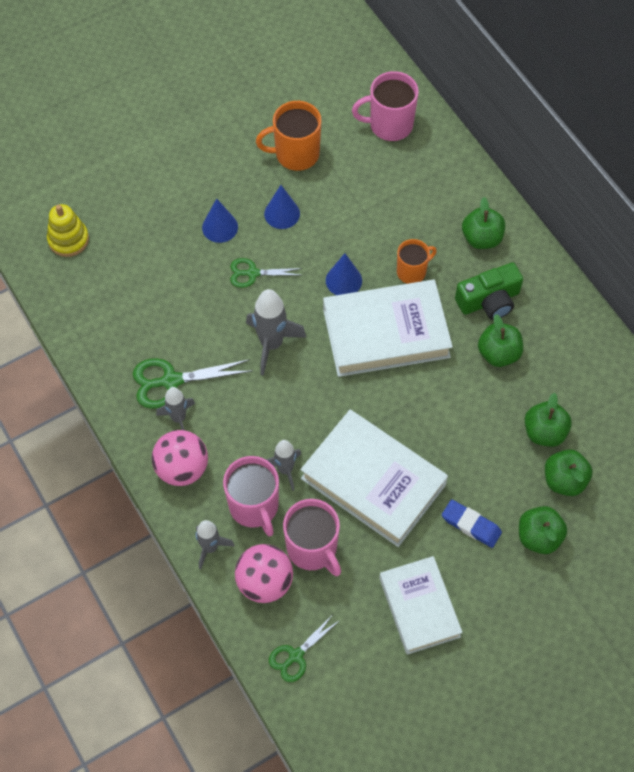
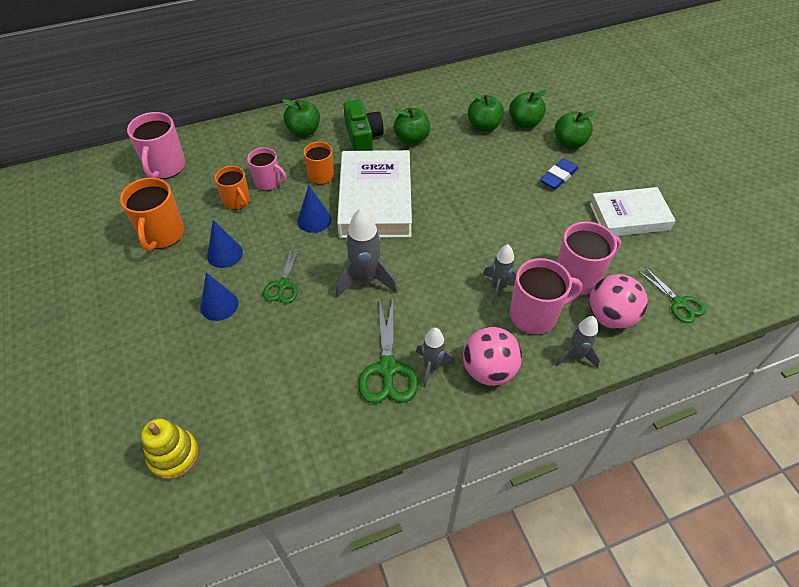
camera: 80 degrees left, 10 degrees down
white book [301,410,448,547] -> none
none -> orange mug [215,166,250,210]
none -> pink mug [247,147,287,191]

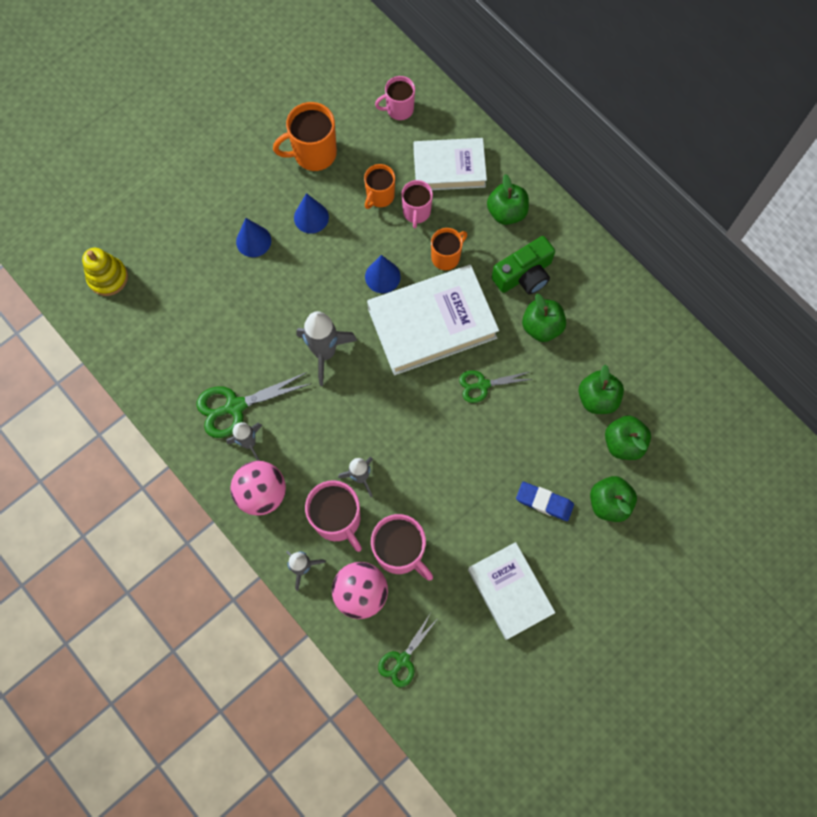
camera: 70 degrees right, 20 degrees up
pink mug [127,112,185,179] -> pink mug [375,76,415,120], size x0.64
green scissors [263,246,300,304] -> green scissors moved to [459,370,532,403]
none -> white book [414,138,487,190]

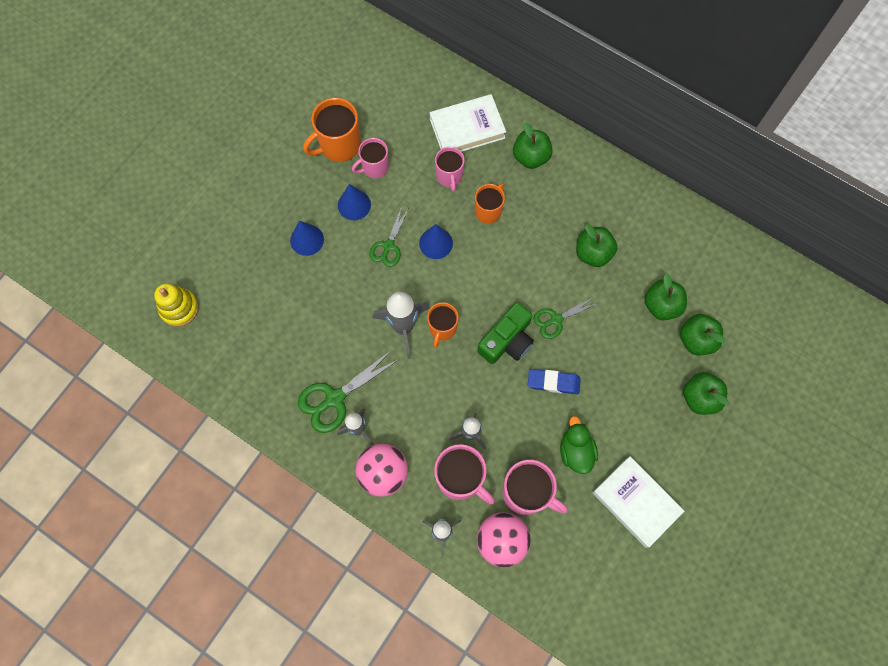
camera: 15 degrees left, 0 degrees up
orange mug [364,164,395,209] -> orange mug moved to [427,302,459,348]
white book [367,265,499,375] -> none
pink mug [375,76,415,120] -> pink mug moved to [352,138,389,178]
green scissors [378,614,436,688] -> green scissors moved to [369,206,409,267]
green camera [492,236,555,295] -> green camera moved to [477,302,534,364]
blue eraser [516,482,574,521] -> blue eraser moved to [528,369,581,394]
none -> green duck [560,416,598,474]

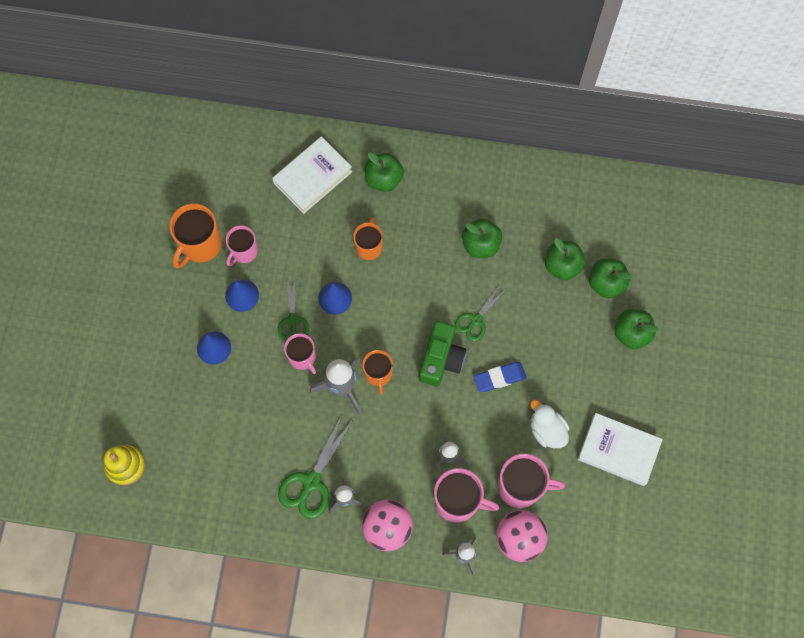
camera: 25 degrees left, 0 degrees up
pink mug [435,147,465,192] -> pink mug moved to [284,333,316,374]
green duck [560,416,598,474] -> white duck [530,400,570,448]

